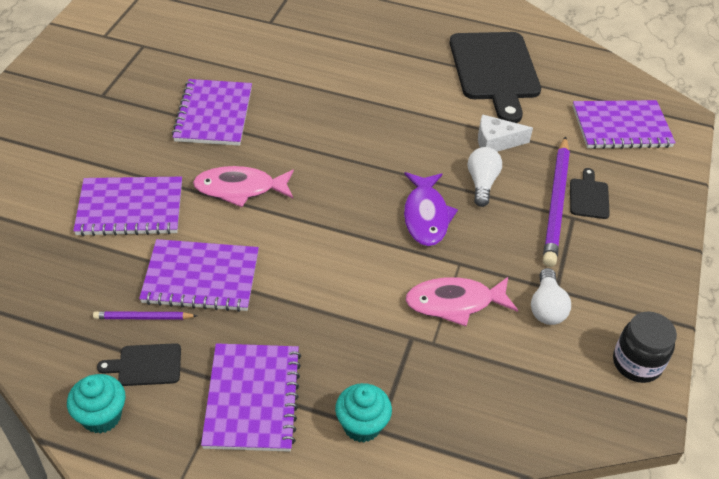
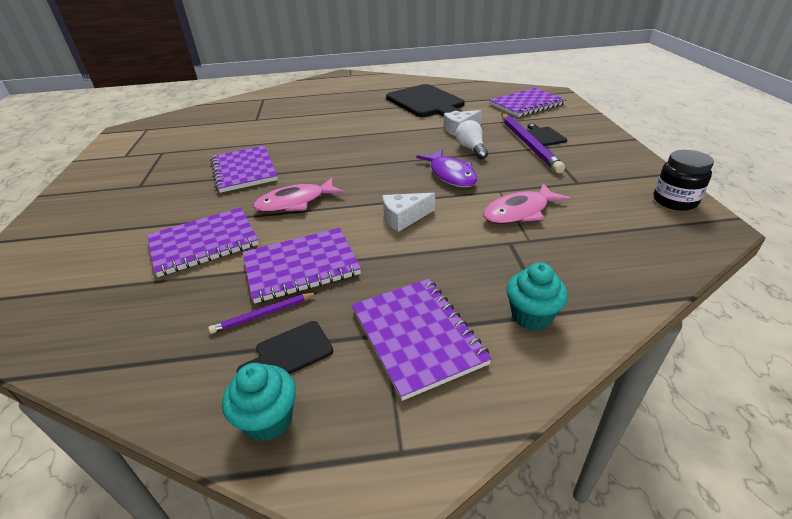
camera: 20 degrees left, 10 degrees down
white light bulb [531,268,571,325] -> none
none -> white cheese [382,193,435,232]

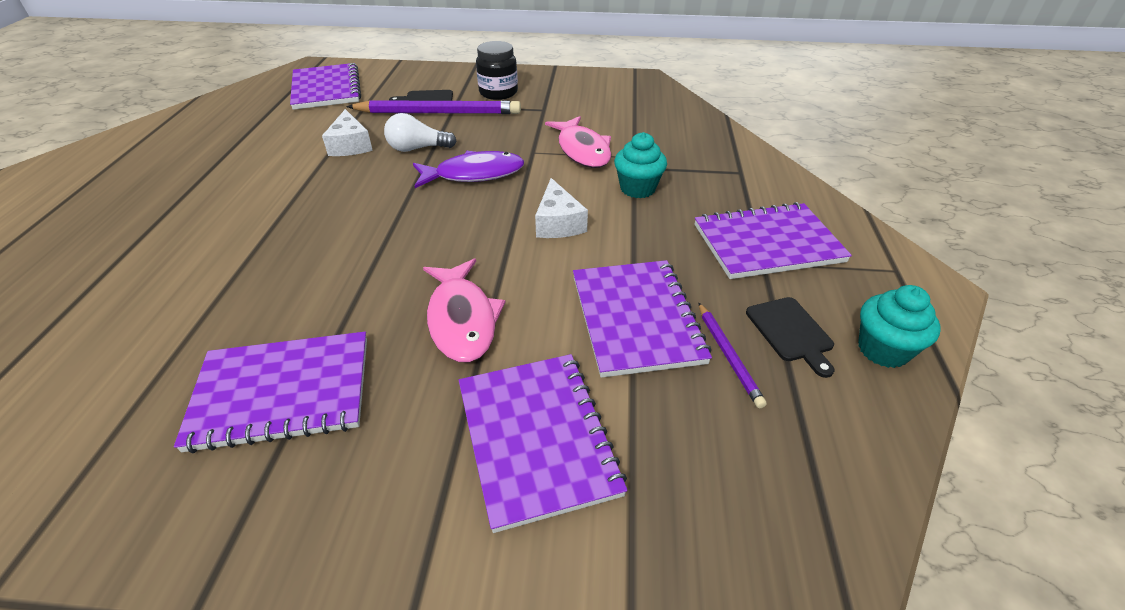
camera: 80 degrees left, 5 degrees up
black cutting board [386,84,465,117] -> none
turquoise cupcake [506,262,568,331] -> turquoise cupcake moved to [614,132,667,198]
black jar [653,150,714,211] -> black jar moved to [476,41,518,100]

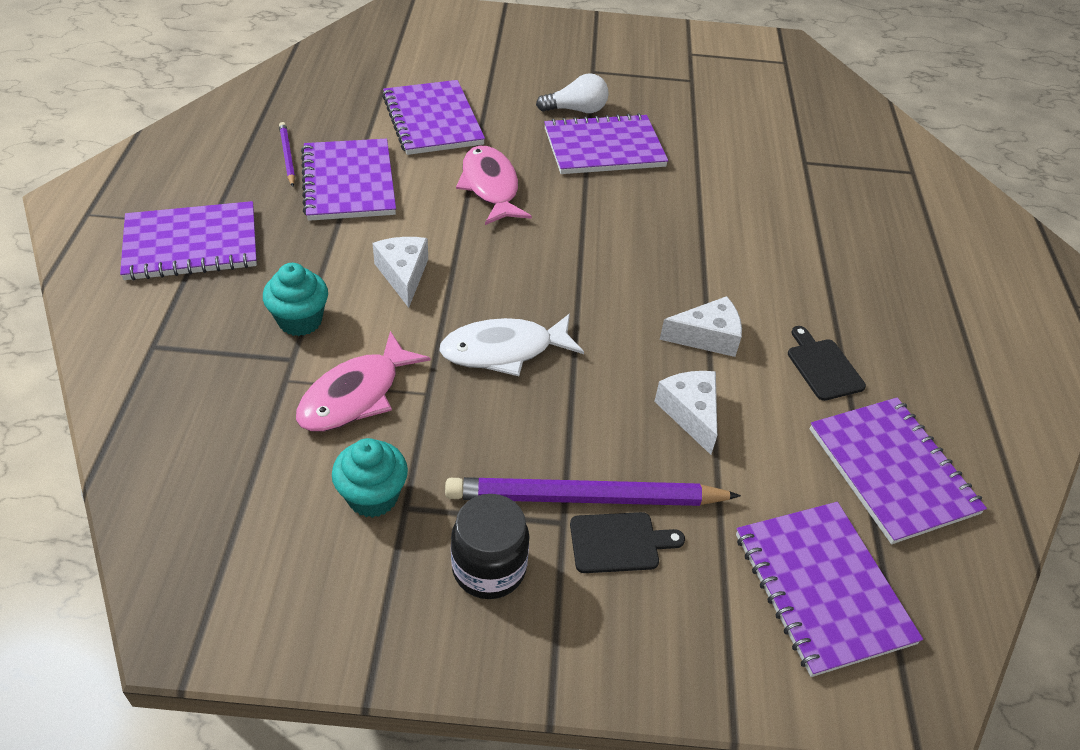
camera: 175 degrees right, 5 degrees up
white light bulb [384,113,457,152] -> white light bulb moved to [536,73,609,113]
purple fish [413,151,524,188] -> white fish [439,313,584,376]
pink fish [545,116,611,168] -> pink fish turned 120 degrees counterclockwise [296,331,430,432]
black cutting board [746,297,834,378] -> black cutting board moved to [788,326,866,401]
turquoise cupcake [858,285,941,368] -> turquoise cupcake moved to [332,438,408,518]
none -> white cheese [660,296,742,357]
none -> purple notebook [810,397,987,544]

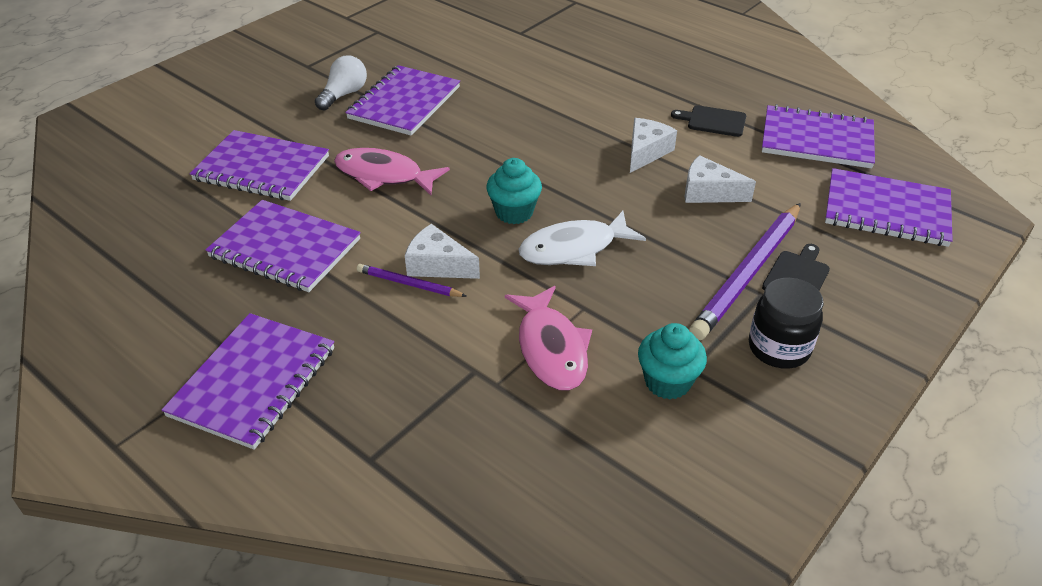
camera: 50 degrees left, 5 degrees down
turquoise cupcake [263,263,328,336] -> turquoise cupcake moved to [486,158,542,224]
purple pencil [279,122,295,187] -> purple pencil moved to [357,264,467,297]
white fish [439,313,584,376] -> white fish turned 45 degrees clockwise [519,211,646,266]

